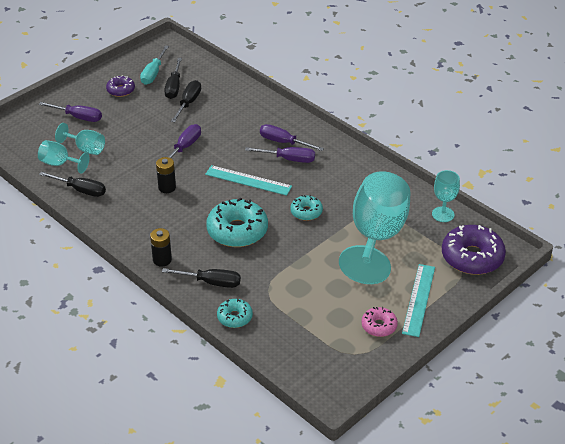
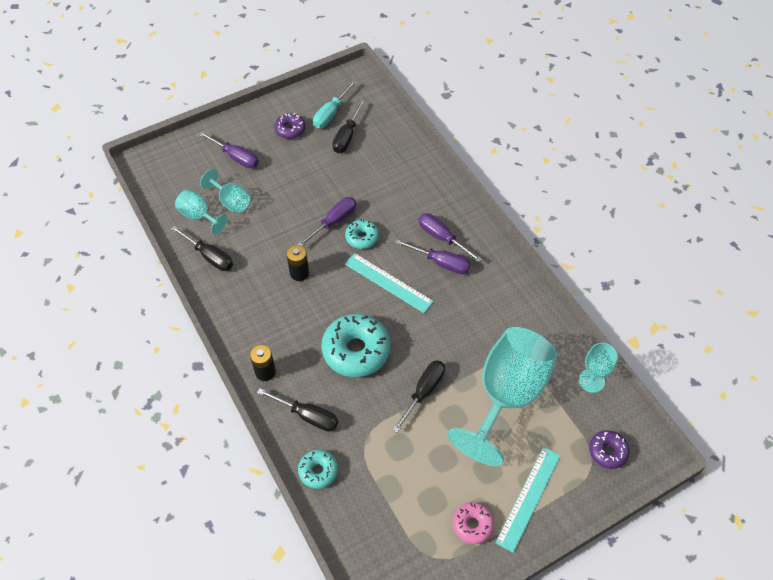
camera: 15 degrees right, 15 degrees up
black screwdriver [171,80,201,122] -> black screwdriver moved to [392,360,445,433]
turquoise donut [290,195,323,221] -> turquoise donut moved to [345,219,379,249]
purple donut [442,225,506,275] -> purple donut [589,430,630,469], size x0.54

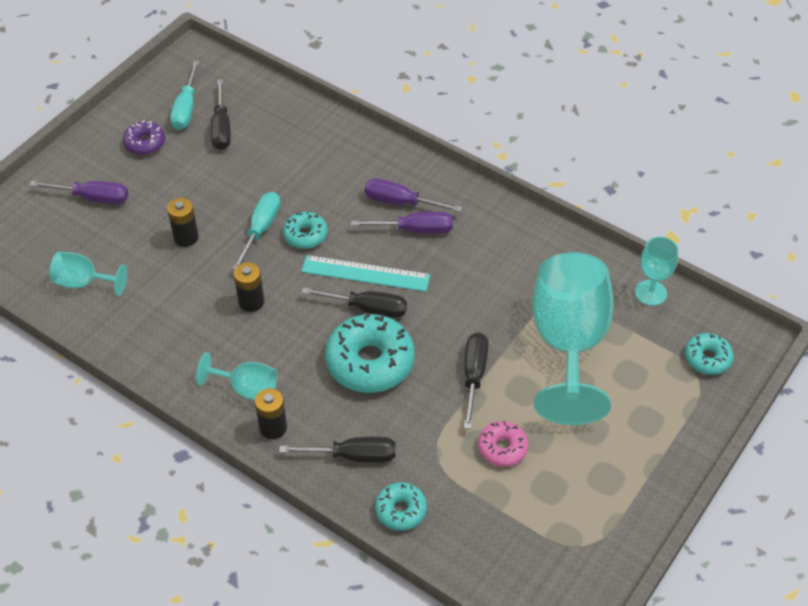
camera: 25 degrees left, 5 degrees down
black screwdriver [171,226,233,271] -> black screwdriver moved to [301,287,407,318]
turquoise goblet [200,169,251,214] -> turquoise goblet moved to [196,352,277,401]
purple screwdriver [297,197,356,246] -> turquoise screwdriver [233,192,281,270]
pink donut [453,502,494,544] -> pink donut moved to [478,421,528,467]
turquoise ruler [495,447,561,553] -> none
purple donut [589,430,630,469] -> turquoise donut [685,333,734,375]
none -> black battery [167,198,199,247]

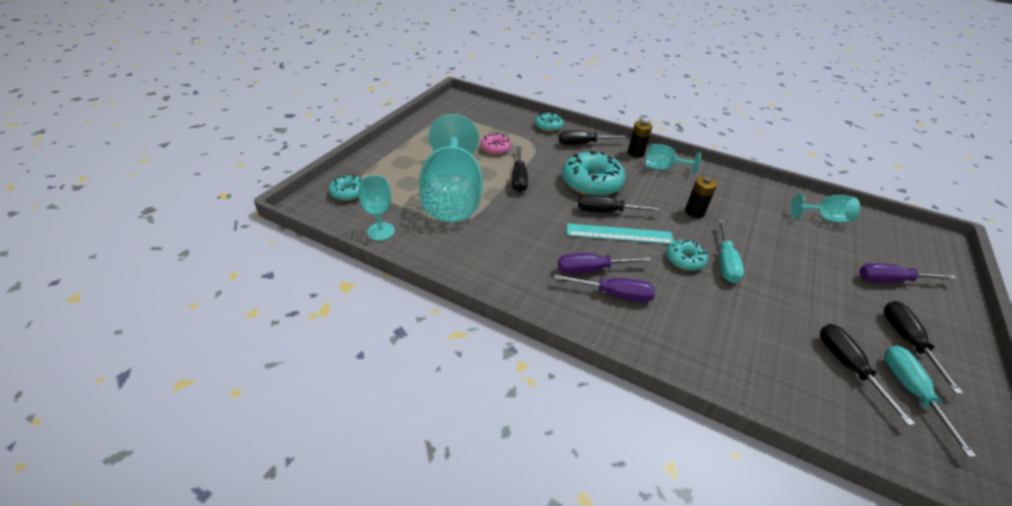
camera: 170 degrees right, 10 degrees down
purple donut [123,121,165,155] -> black screwdriver [884,301,964,394]
black battery [167,198,199,247] -> none

